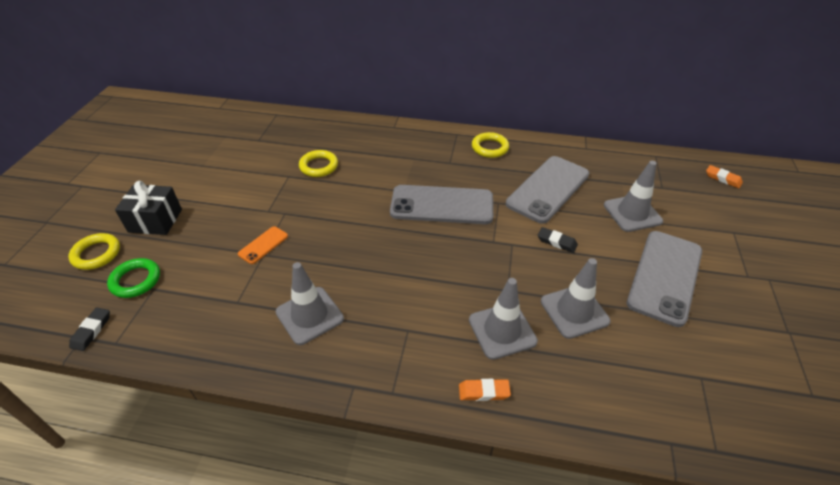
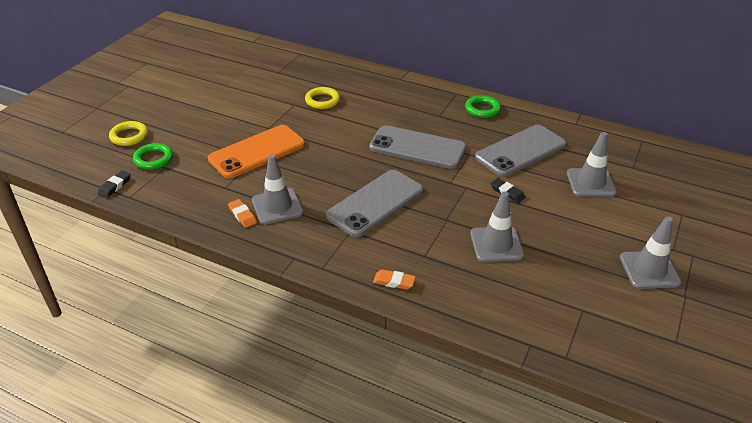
camera: 15 degrees right, 5 degrees down
black gift [115,181,182,235] -> none
orange phone [238,226,288,264] -> orange phone [208,125,305,179], size x2.21
grey traffic cone [469,278,538,360] -> grey traffic cone moved to [620,216,681,289]
yellow ring [472,132,509,158] -> green ring [465,95,501,118]
grey phone [627,231,702,327] -> grey phone moved to [326,170,423,237]
orange eraser [706,165,743,188] -> orange eraser moved to [228,199,257,228]

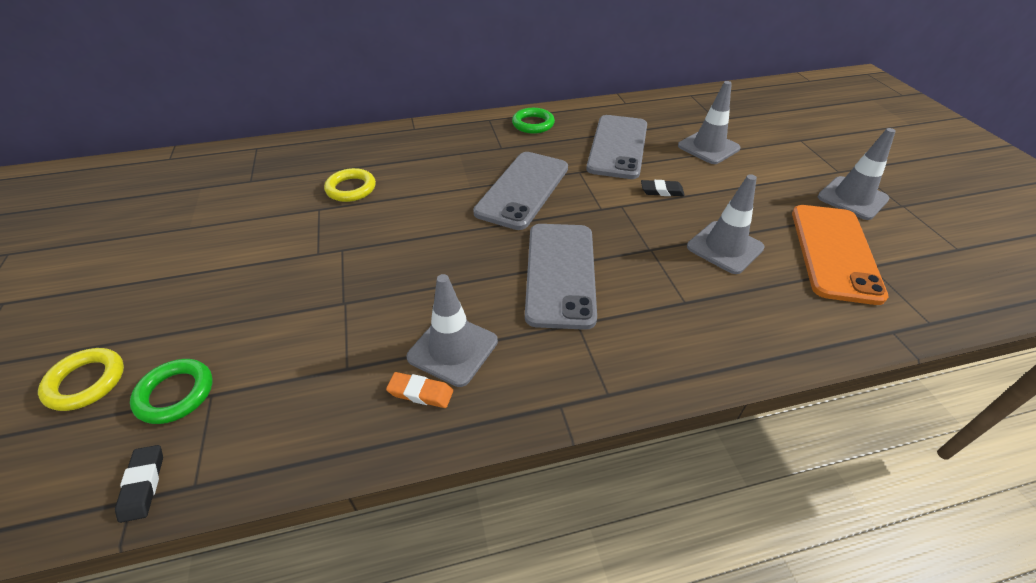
camera: 40 degrees left, 5 degrees up
orange phone [208,125,305,179] -> orange phone moved to [792,205,889,305]
grey phone [369,125,466,169] -> grey phone turned 45 degrees counterclockwise [473,152,568,230]
orange eraser [373,270,416,290] -> none

